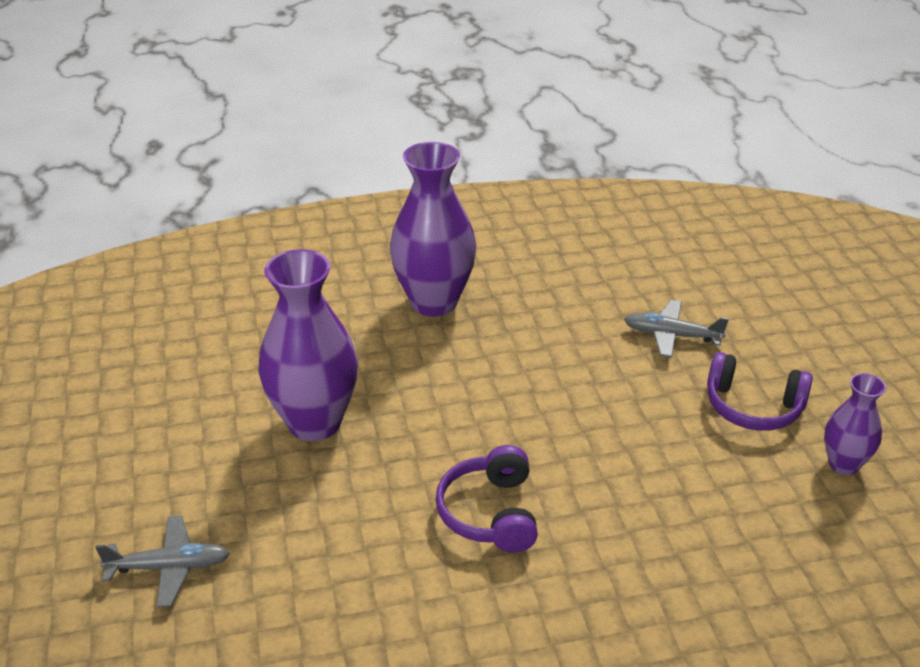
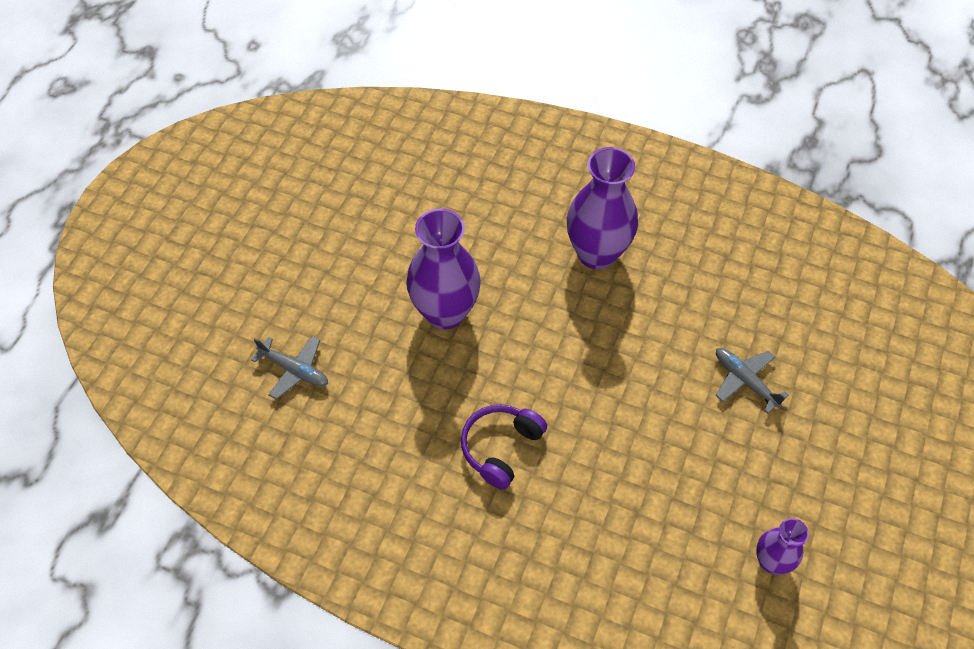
camera: 35 degrees right, 20 degrees up
purple headphones [707,352,813,431] -> none

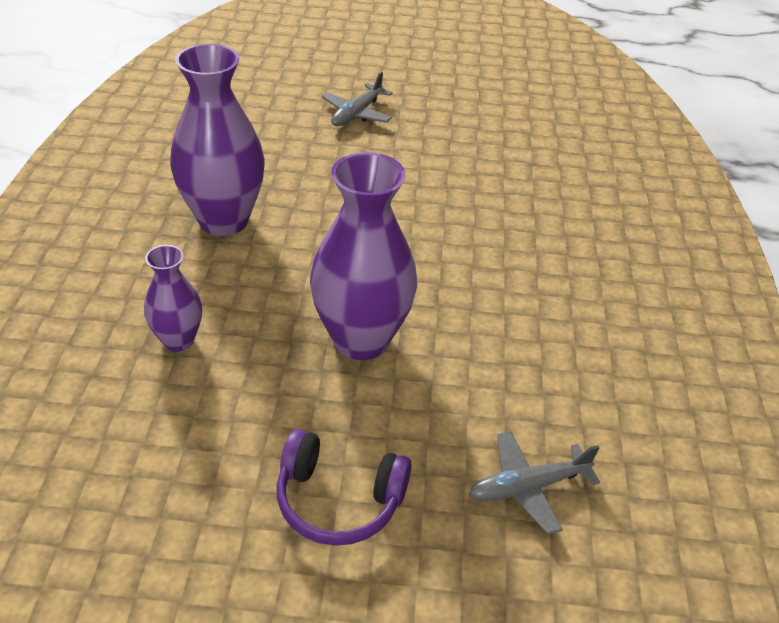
camera: 110 degrees left, 15 degrees down
grey plane [251,336,328,400] -> grey plane turned 120 degrees counterclockwise [469,431,600,535]
purple headphones [461,404,547,490] -> purple headphones moved to [276,429,412,546]
purple vase [756,518,809,574] -> purple vase moved to [144,245,202,352]

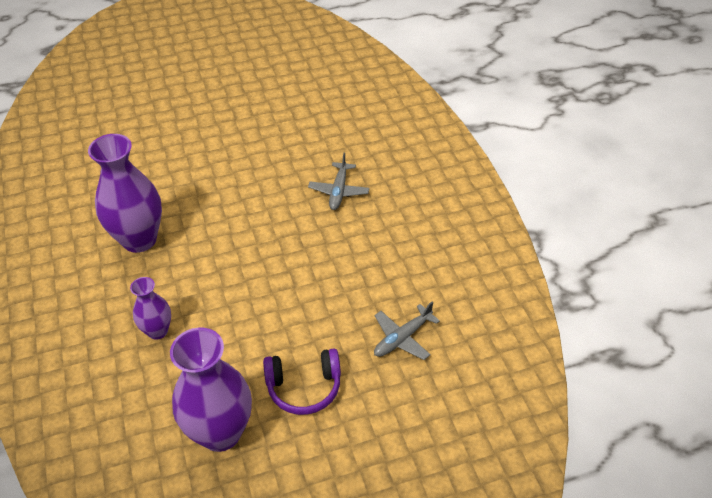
camera: 20 degrees left, 5 degrees up
purple vase [310,152,417,360] -> purple vase moved to [170,327,252,452]
grey plane [322,72,393,126] -> grey plane moved to [308,153,369,210]

